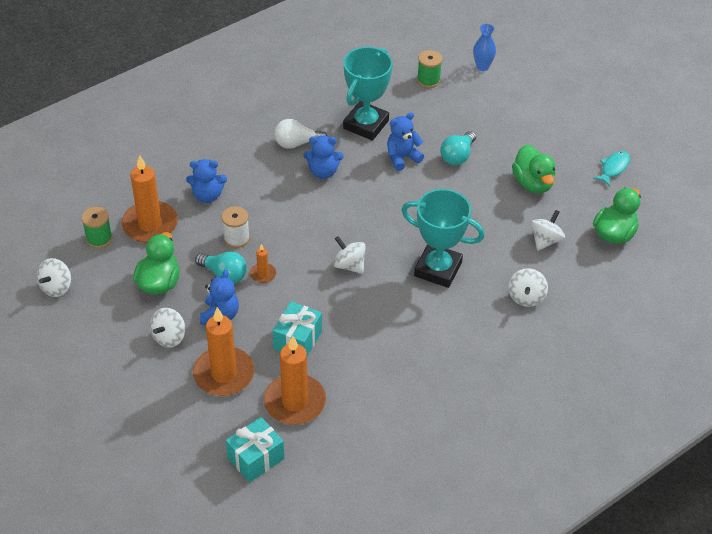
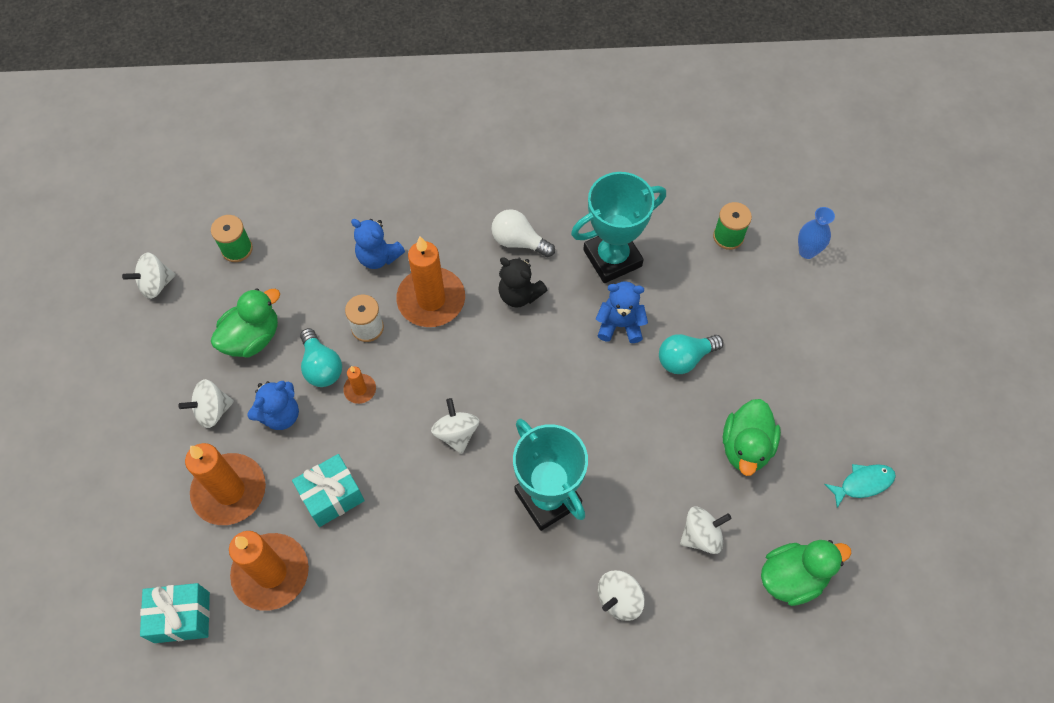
camera: 35 degrees right, 15 degrees up
orange candle [121,155,178,243] -> orange candle moved to [396,236,465,327]
blue teddy bear [304,135,343,179] -> black teddy bear [498,257,548,308]

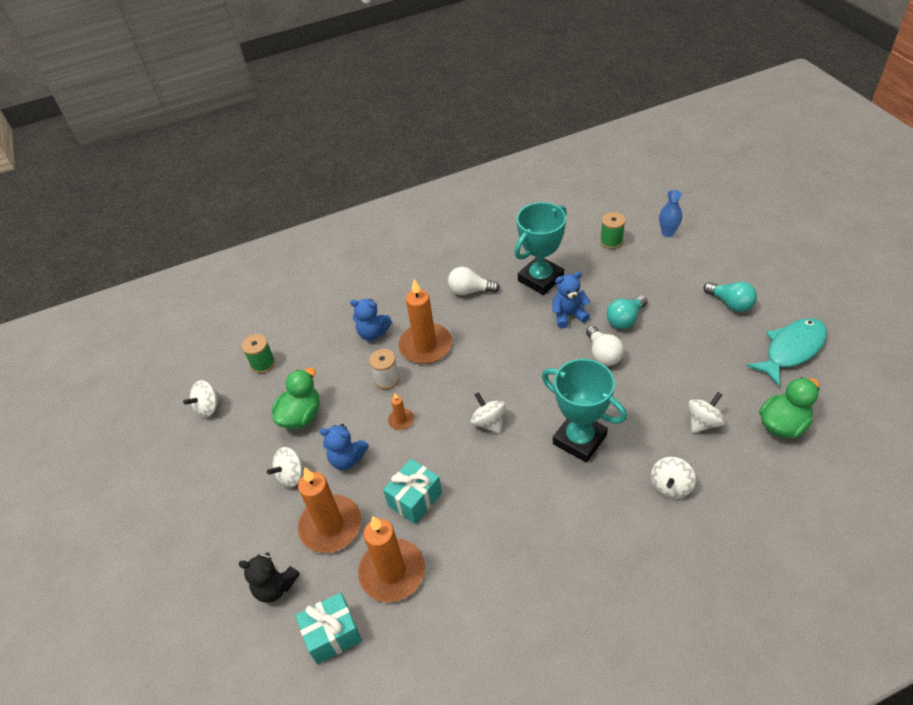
camera: 15 degrees left, 15 degrees down
blue teddy bear [247,381,299,430] -> blue teddy bear turned 75 degrees clockwise [319,424,369,470]
turquoise light bulb [300,328,342,387] -> turquoise light bulb moved to [703,282,757,312]
black teddy bear [498,257,548,308] -> black teddy bear moved to [238,552,300,603]
green duck [723,399,781,476] -> none
turquoise fish [824,464,896,508] -> turquoise fish [747,318,827,386], size x1.80
none -> white light bulb [586,326,624,366]

